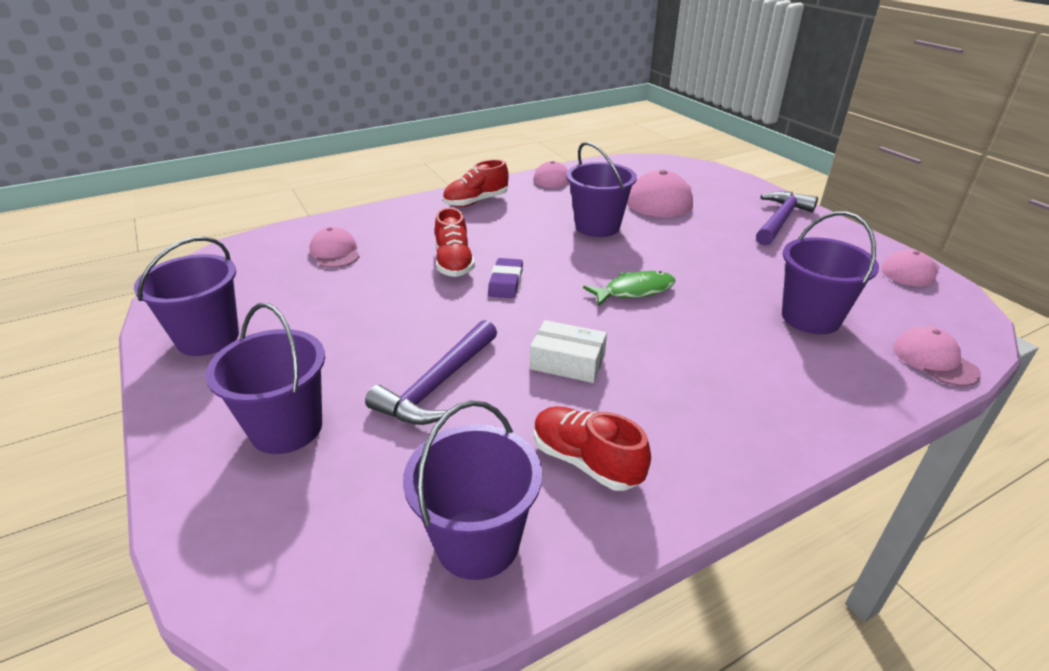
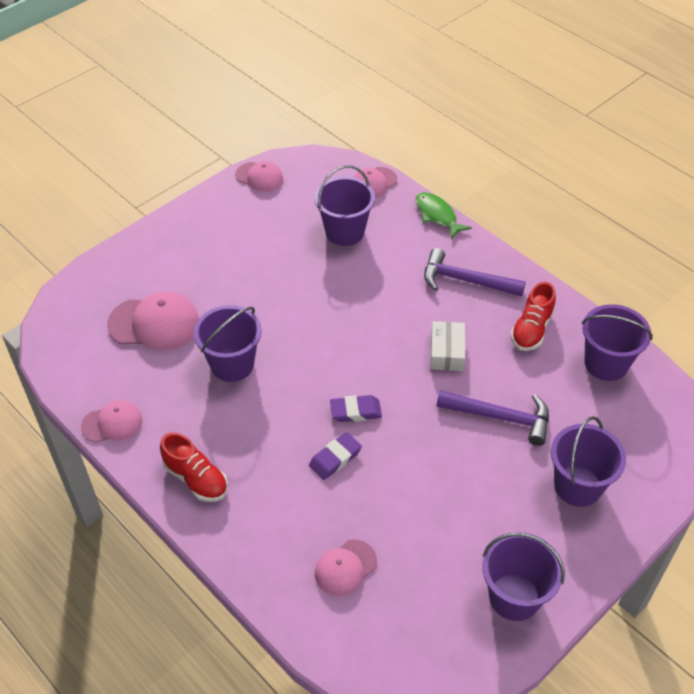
camera: 105 degrees left, 15 degrees up
red shoe [435,207,475,277] -> purple eraser [309,432,362,480]
green fish [583,271,676,306] -> green fish moved to [415,192,472,239]
purple hammer [756,191,818,246] -> purple hammer moved to [424,248,526,296]

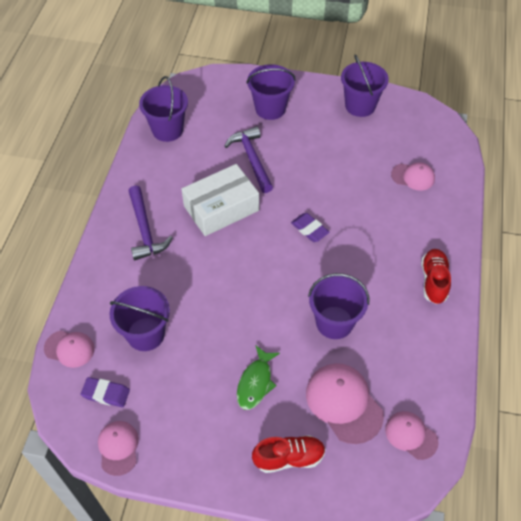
camera: 125 degrees left, 5 degrees up
pink cap [81,400,142,442] -> pink cap moved to [385,411,439,460]
purple eraser [309,432,362,480] -> purple eraser moved to [80,377,130,407]
green fish [415,192,472,239] -> green fish moved to [237,346,280,410]
white box [430,321,465,371] -> white box [182,164,259,236], size x1.74
red shoe [510,282,556,351] -> red shoe moved to [252,435,326,473]

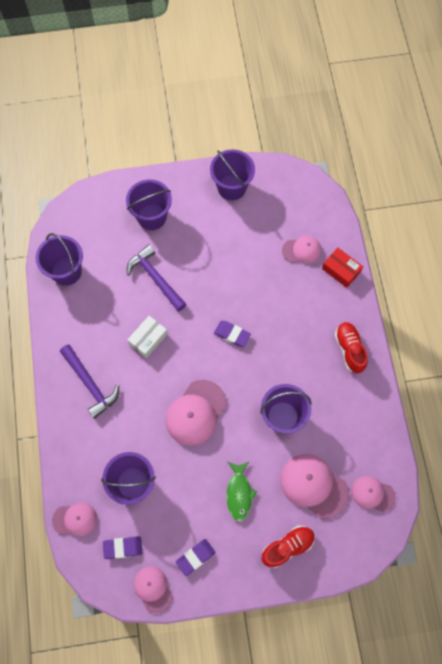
camera: 20 degrees left, 15 degrees up
white box [182,164,259,236] -> white box [127,316,168,358], size x0.57
none -> pink cap [166,380,227,446]
none -> purple eraser [176,539,216,576]
none -> red box [322,248,363,288]

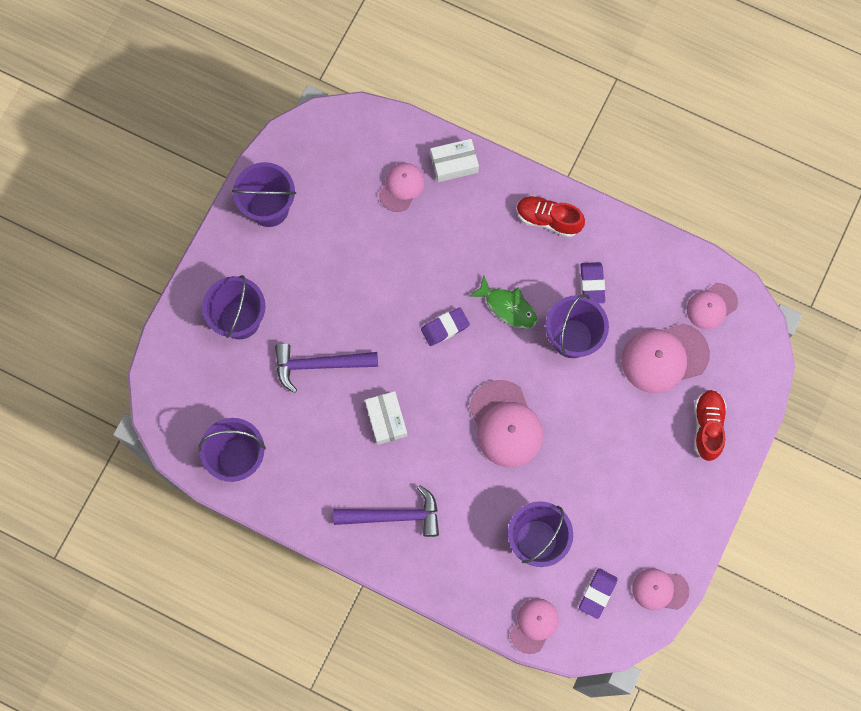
camera: 55 degrees left, 5 degrees up
purple eraser [176,539,216,576] -> purple eraser moved to [581,262,605,303]
green fish [226,462,257,522] -> green fish moved to [468,275,537,329]
red box [322,248,363,288] -> white box [430,139,479,182]

